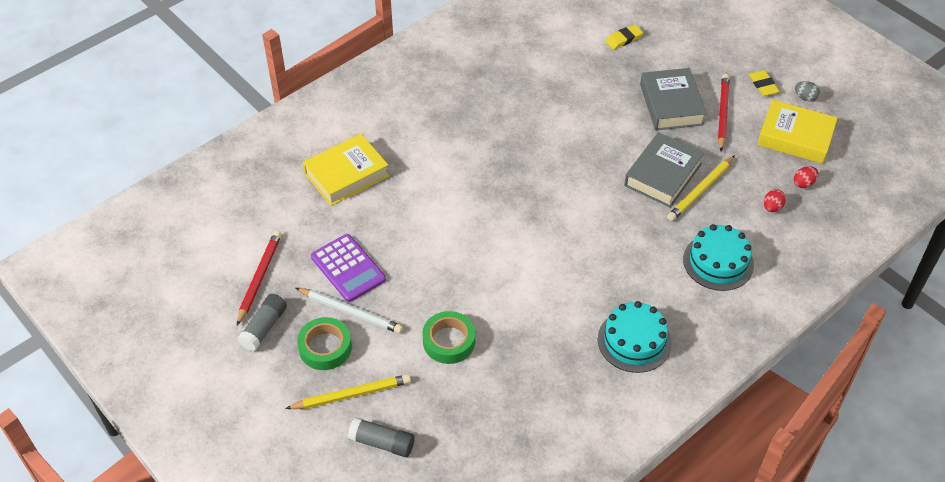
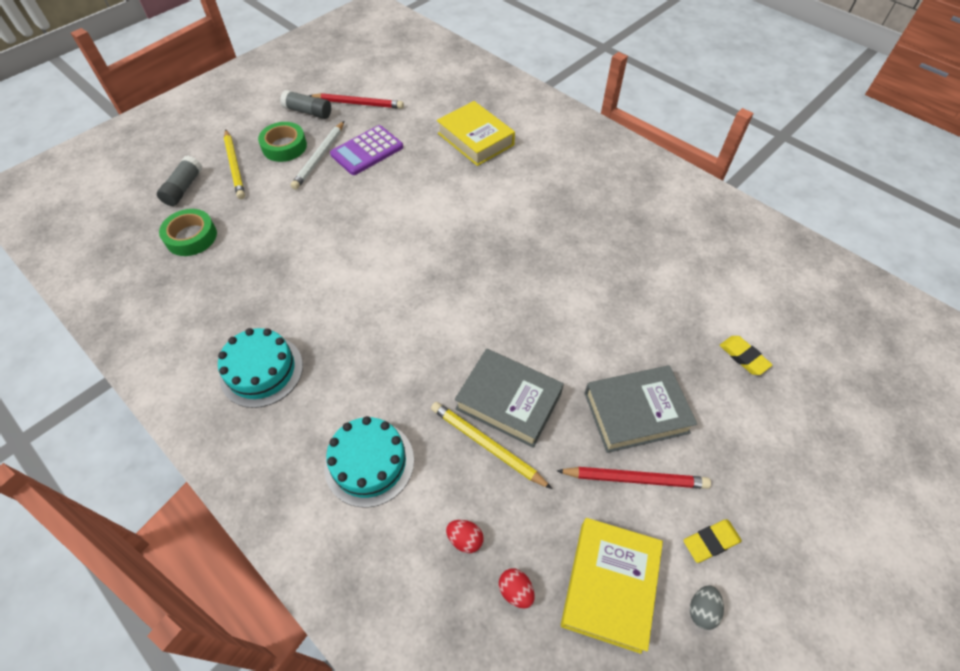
camera: 85 degrees right, 5 degrees up
green tape [422,311,475,364] -> green tape moved to [159,209,217,256]

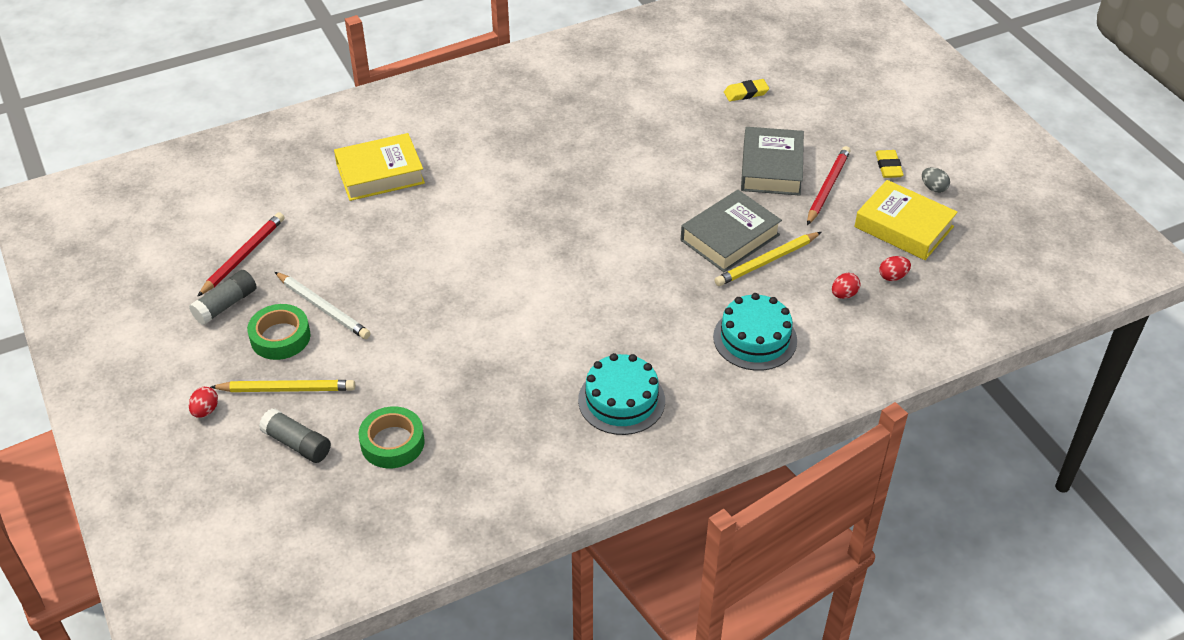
camera: 70 degrees left, 10 degrees down
purple calculator [330,125,403,175] -> none
none -> red egg [189,387,218,418]

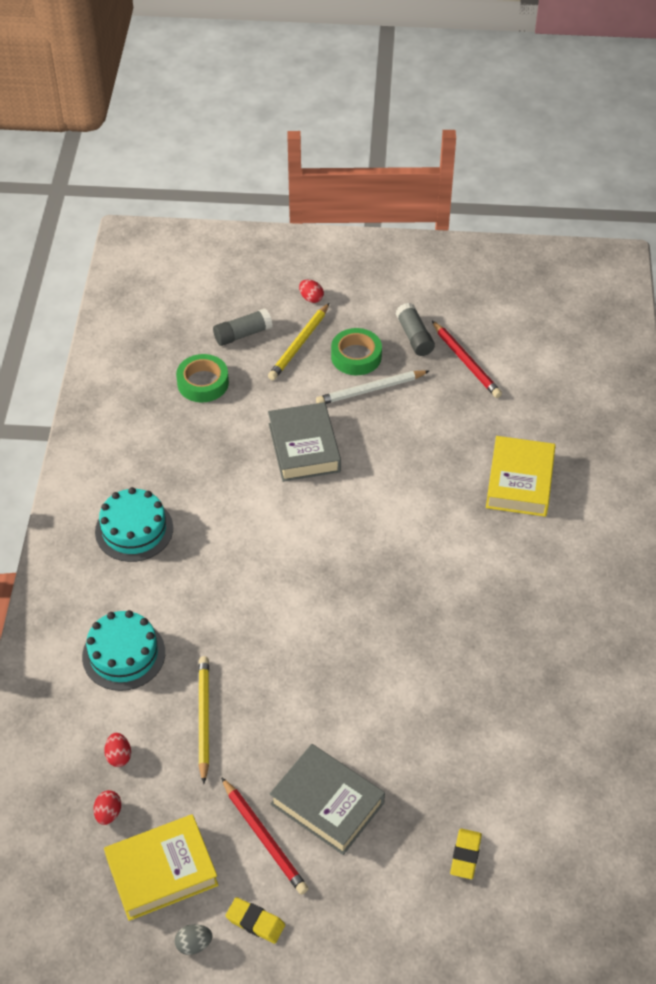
camera: 120 degrees right, 5 degrees up
grey book [681,190,782,272] -> grey book moved to [268,402,341,482]

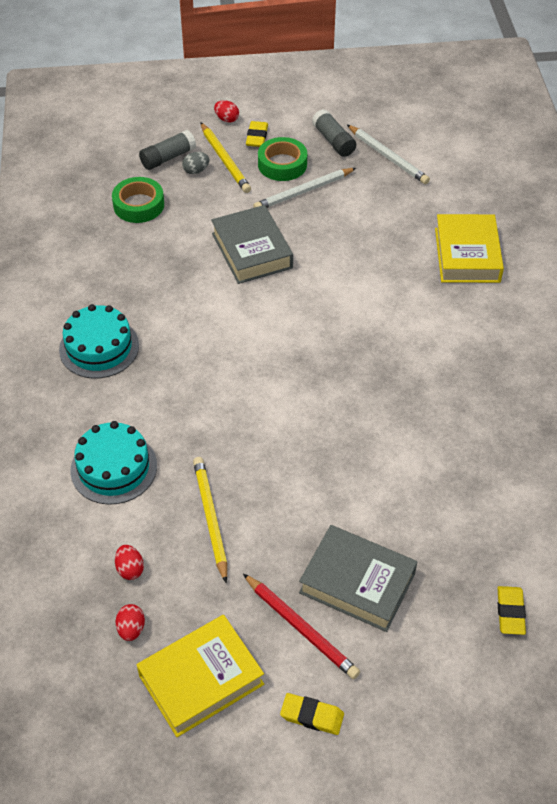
camera: 10 degrees left, 0 degrees up
grey egg [174,924,213,955] -> grey egg moved to [182,152,210,174]
yellow pencil [268,303,329,380] -> yellow pencil turned 45 degrees counterclockwise [200,122,251,193]
red pencil [432,321,502,398] -> white pencil [347,125,430,184]
none -> yellow eraser [246,121,268,147]

